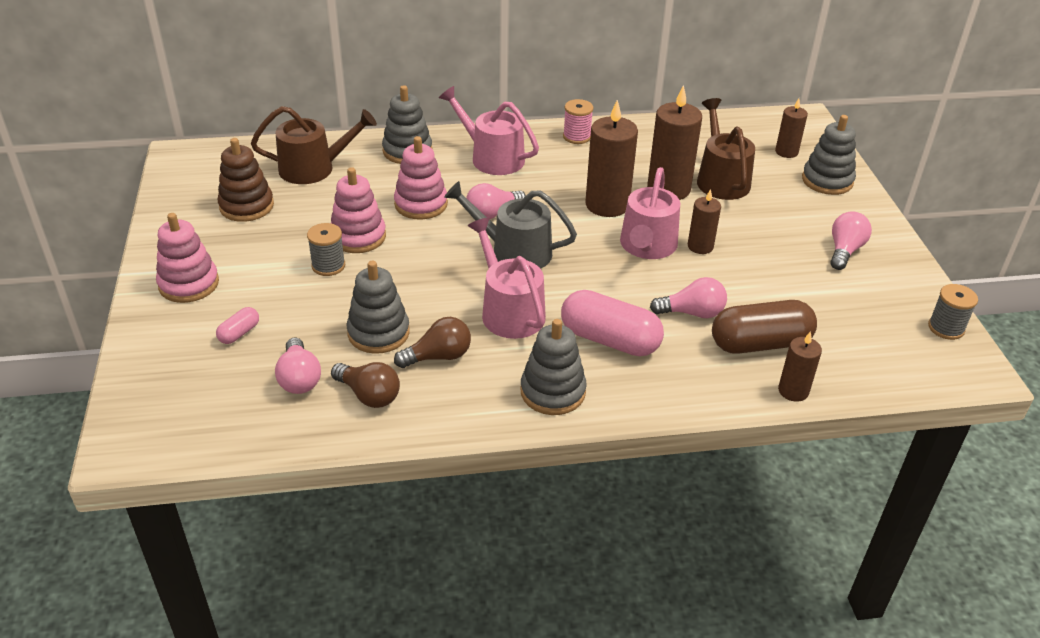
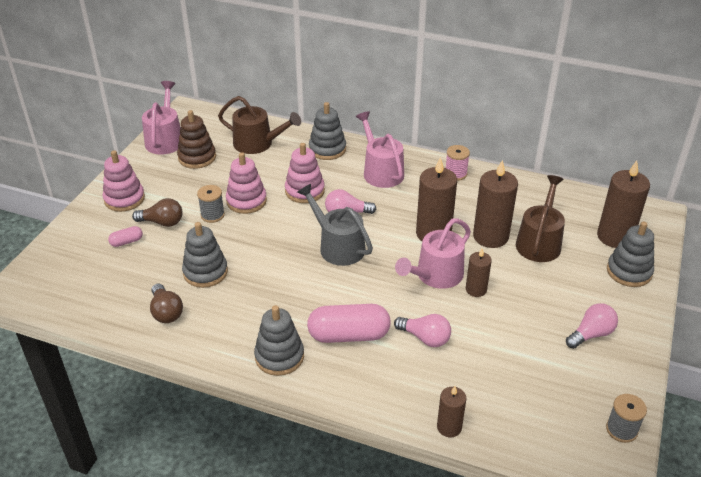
camera: 30 degrees right, 0 degrees up
pink light bulb [275,338,321,394] -> none
brown light bulb [394,317,471,368] -> brown light bulb moved to [132,198,182,227]
pink watering can [468,218,546,339] -> pink watering can moved to [142,81,181,155]
pink capsule [561,290,664,356] -> pink capsule turned 60 degrees counterclockwise [307,304,391,343]
brown capsule [712,300,817,354] -> none
brown candle [775,99,808,158] -> brown candle [597,161,650,248], size x1.79

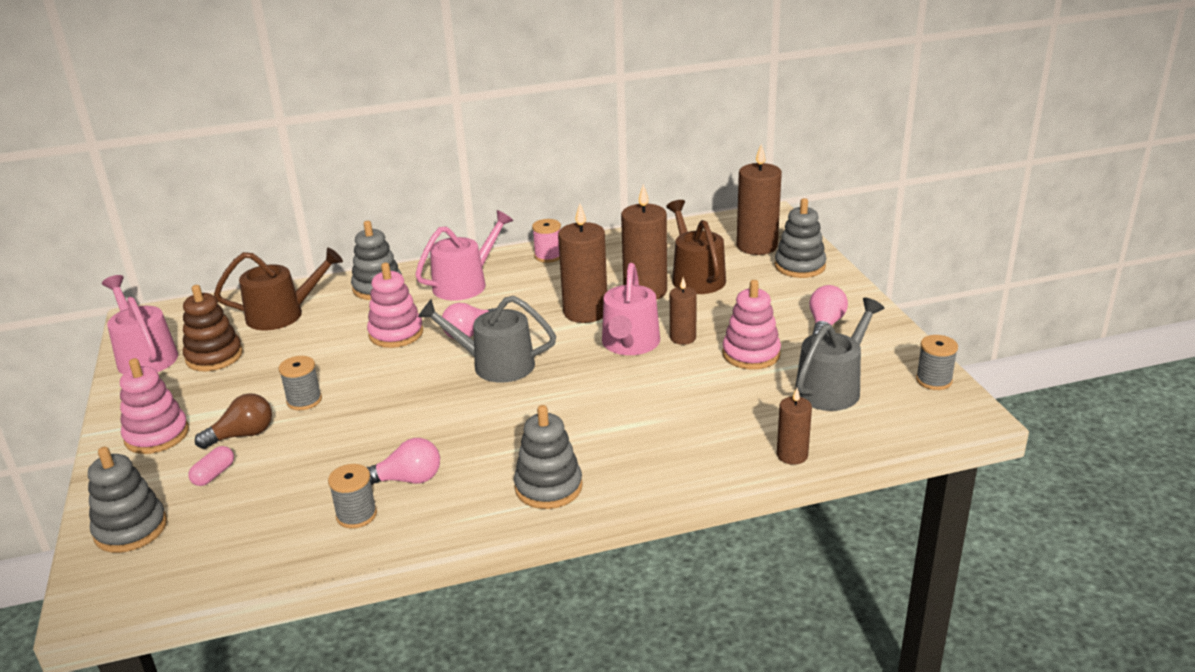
camera: 35 degrees left, 10 degrees down
brown light bulb [150,283,183,323] -> grey spool [328,464,377,528]
grey stacking toy [182,222,228,288] -> grey stacking toy moved to [88,447,167,553]
pink stacking toy [226,152,267,214] -> pink stacking toy moved to [722,280,781,370]
pink capsule [307,304,391,343] -> none
pink watering can [356,111,404,188] -> pink watering can turned 105 degrees clockwise [415,210,513,301]
pink light bulb [394,314,451,347] -> pink light bulb moved to [366,438,440,485]
none -> grey watering can [795,298,885,411]

